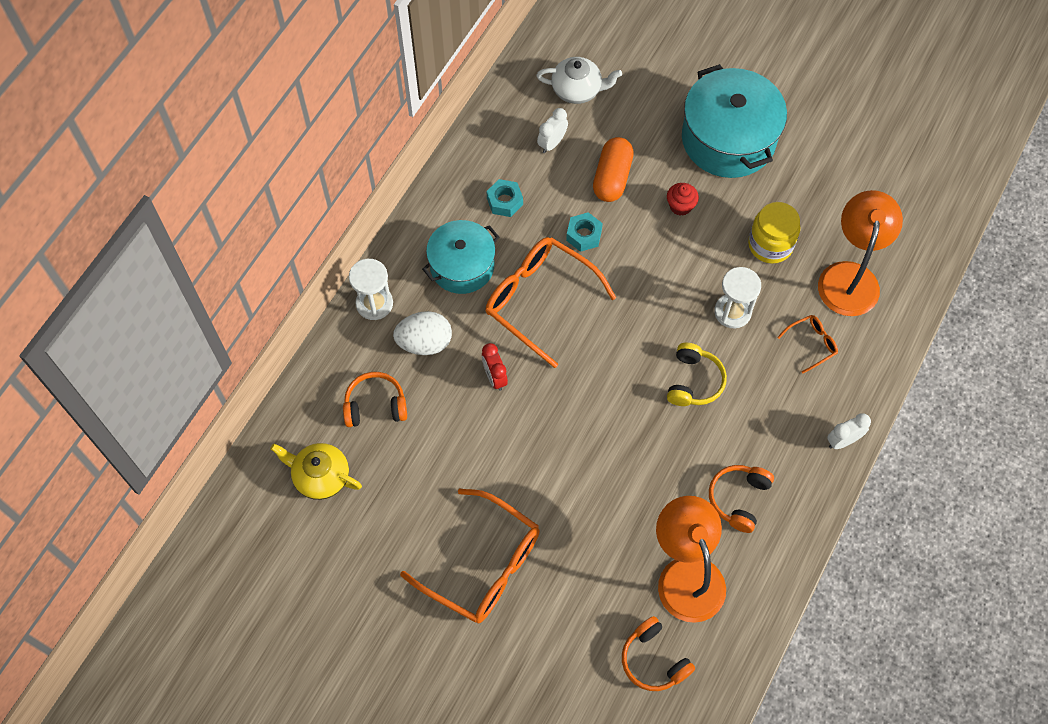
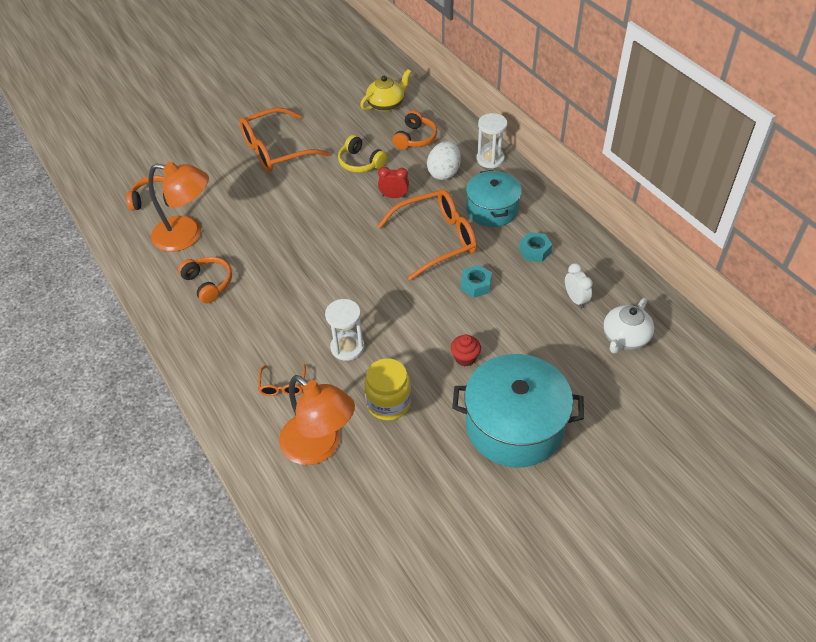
camera: 120 degrees right, 15 degrees down
orange capsule [593,137,634,202] -> none
yellow headphones [667,343,727,406] -> yellow headphones moved to [338,135,388,173]
white clock [827,413,871,449] -> none

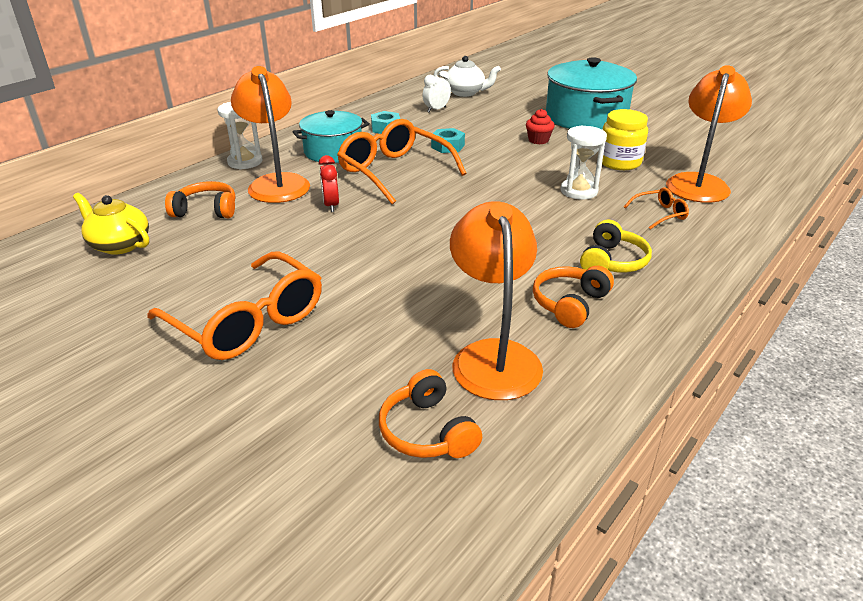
camera: 110 degrees left, 15 degrees down
yellow headphones [338,135,388,173] -> yellow headphones moved to [580,220,652,273]
white egg [427,141,461,180] -> orange lamp [231,66,310,203]

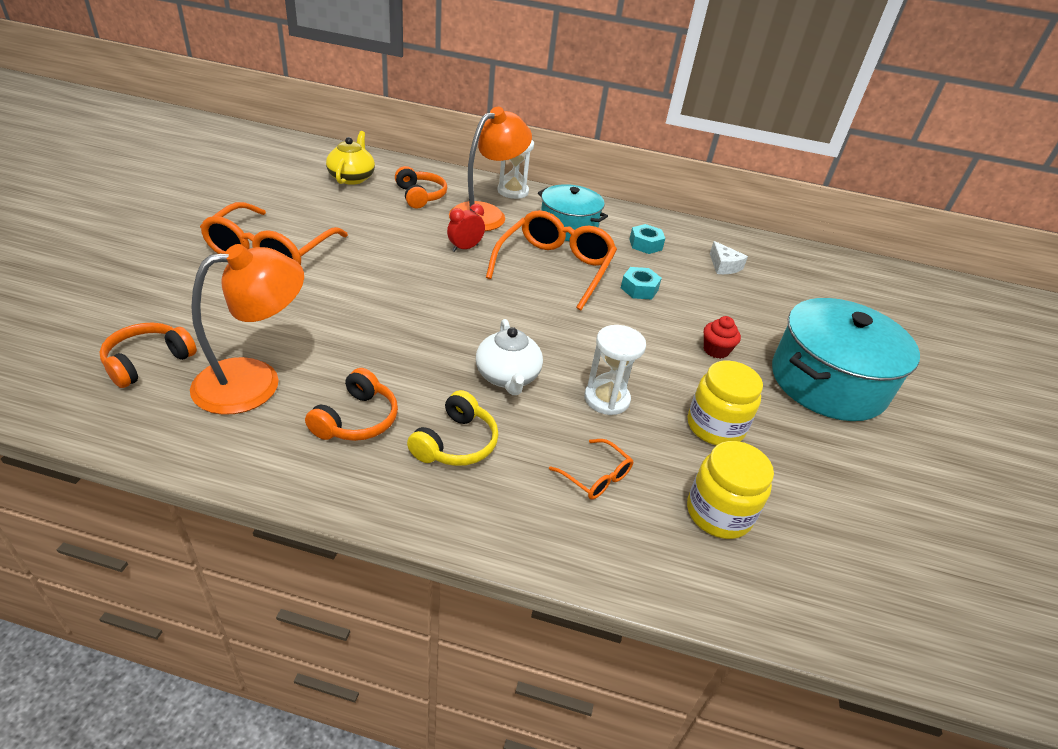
camera: 60 degrees right, 5 degrees up
white clock [422,71,451,113] -> white cheese [710,241,748,274]
white teapot [434,56,501,97] -> white teapot moved to [476,319,543,395]
orange headphones [533,266,614,328] -> orange headphones turned 105 degrees clockwise [305,368,398,441]
yellow headphones [580,220,652,273] -> yellow headphones turned 60 degrees counterclockwise [407,390,498,466]
orange lamp [666,65,752,203] -> yellow jar [687,441,774,539]

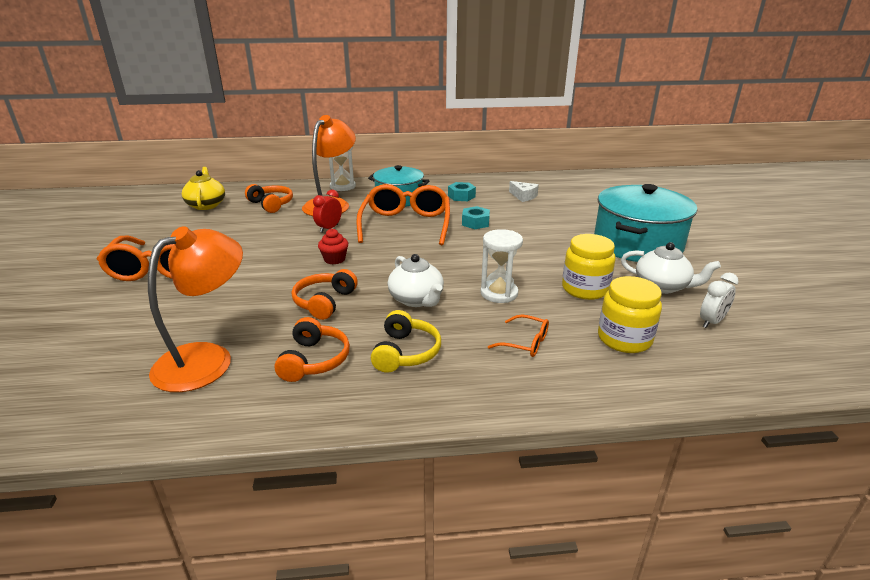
camera: 15 degrees left, 10 degrees down
orange headphones [99,322,197,388] -> orange headphones moved to [292,269,358,320]
red cupcake [704,316,741,359] -> red cupcake moved to [318,229,348,264]
none -> white teapot [621,242,721,294]
none -> white clock [700,273,739,328]

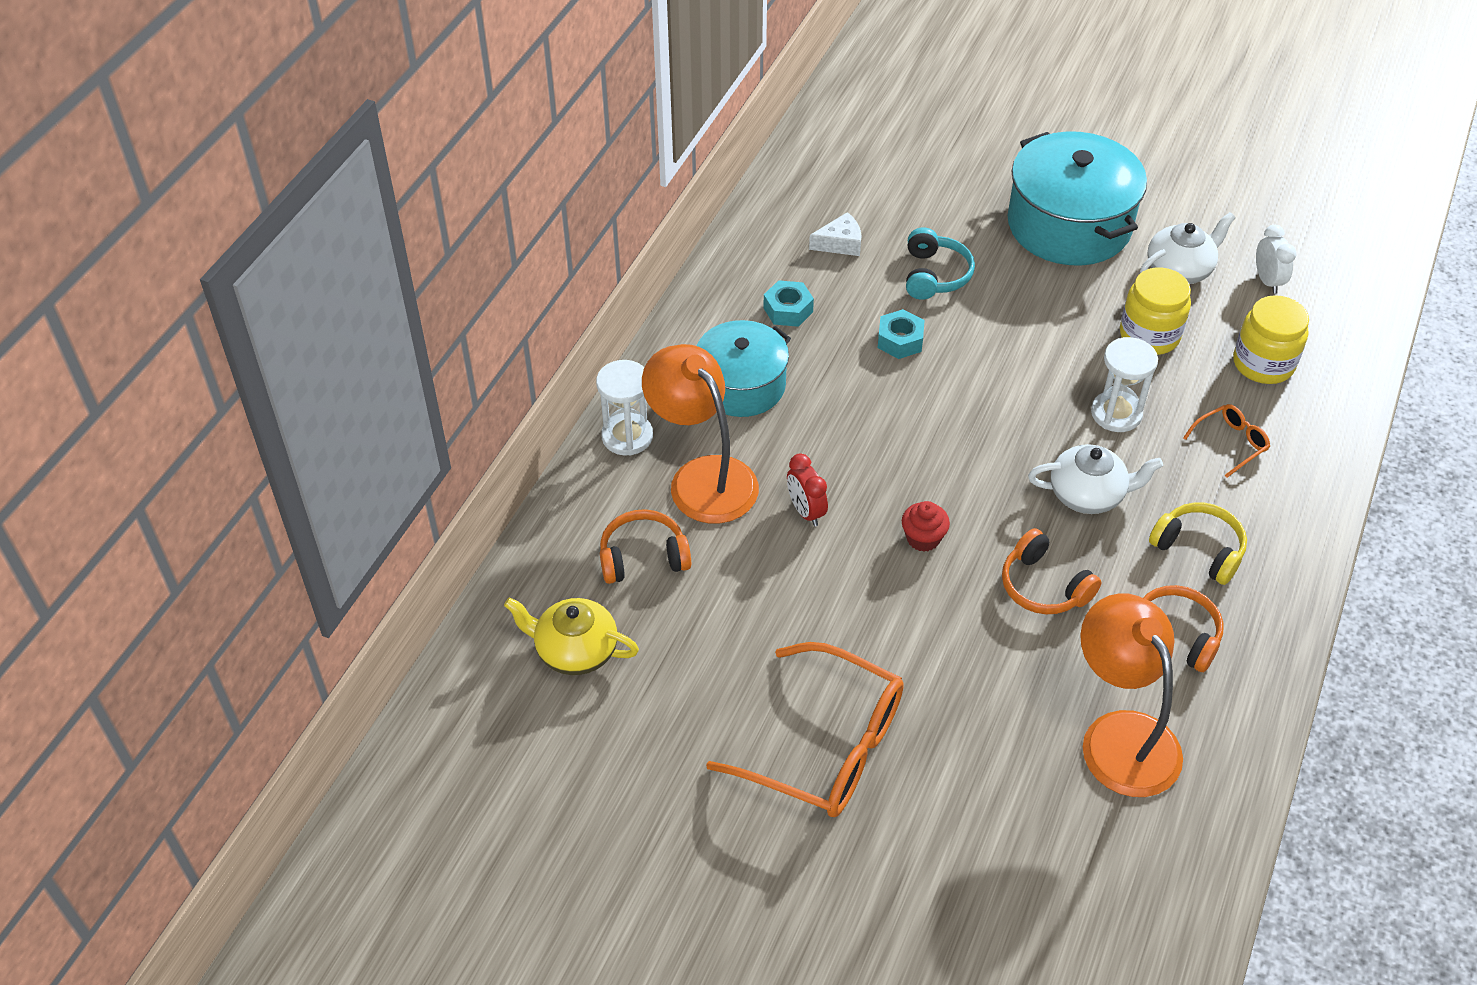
camera: 60 degrees left, 20 degrees up
orange glasses [356,184,450,245] -> none
none -> turquoise headphones [906,227,975,300]

